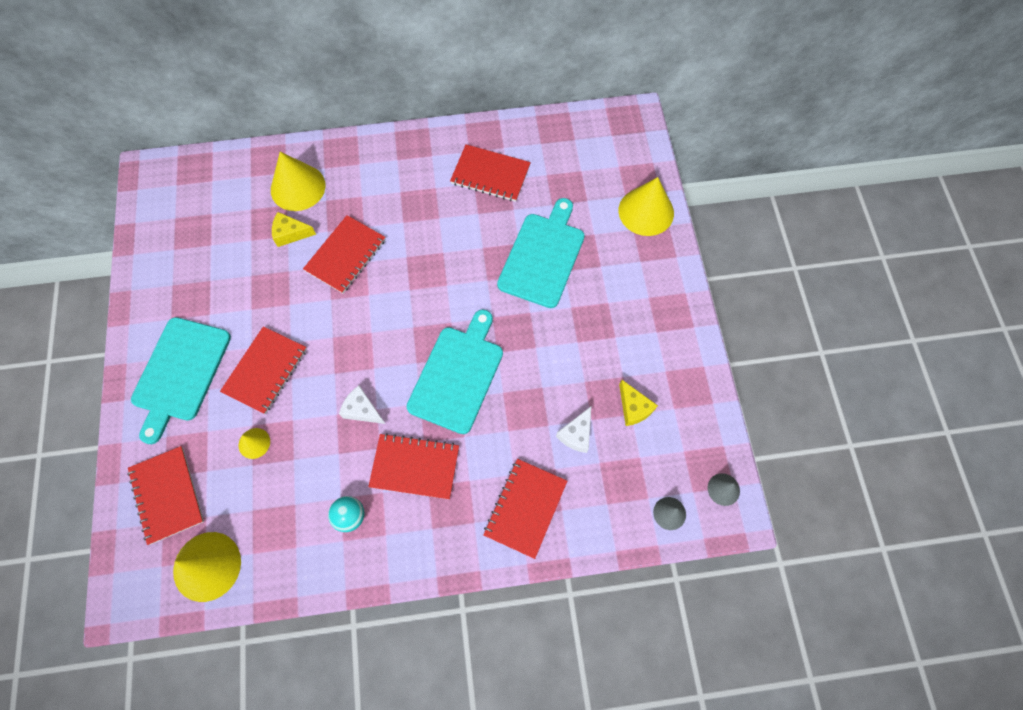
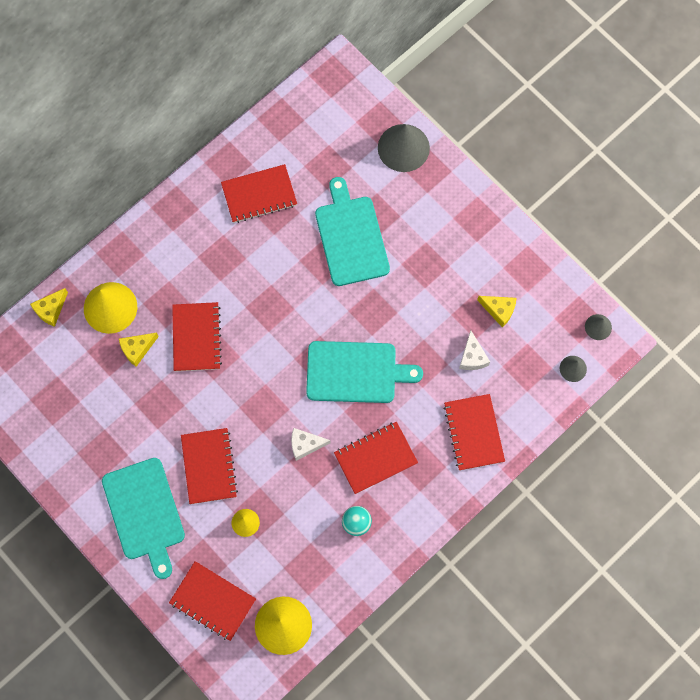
camera: 35 degrees left, 5 degrees up
turquoise cutting board [407,309,503,434] -> turquoise cutting board turned 105 degrees clockwise [306,341,423,403]
yellow cone [619,177,674,236] -> grey cone [378,124,430,172]
none -> yellow cheese [30,288,68,327]

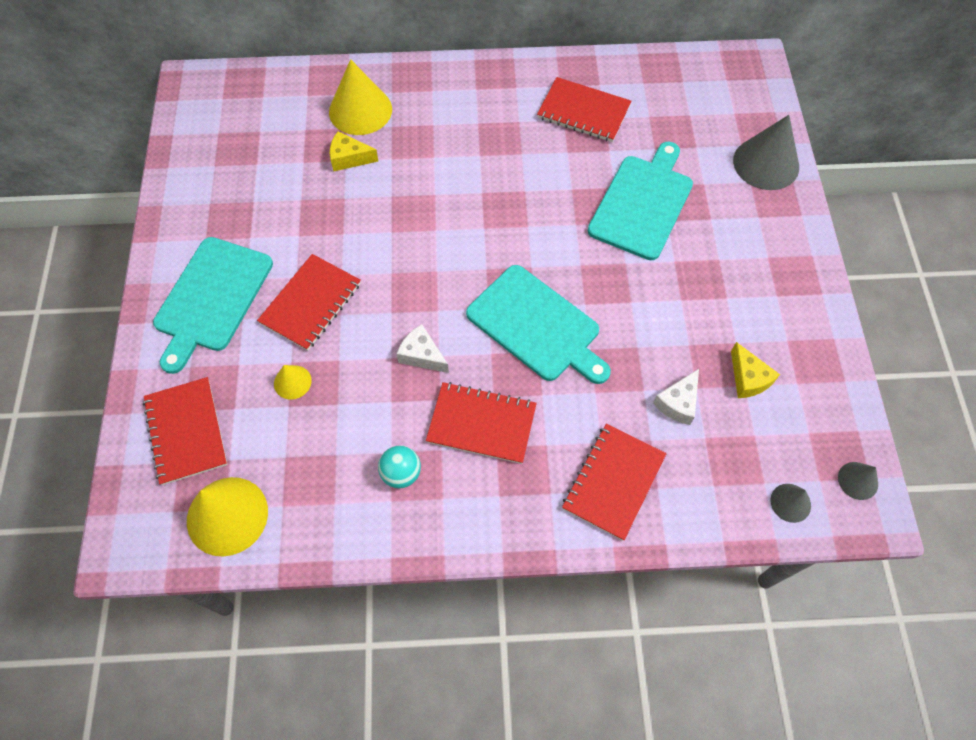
camera: 40 degrees right, 10 degrees down
yellow cheese [30,288,68,327] -> none
red notebook [172,302,222,372] -> none

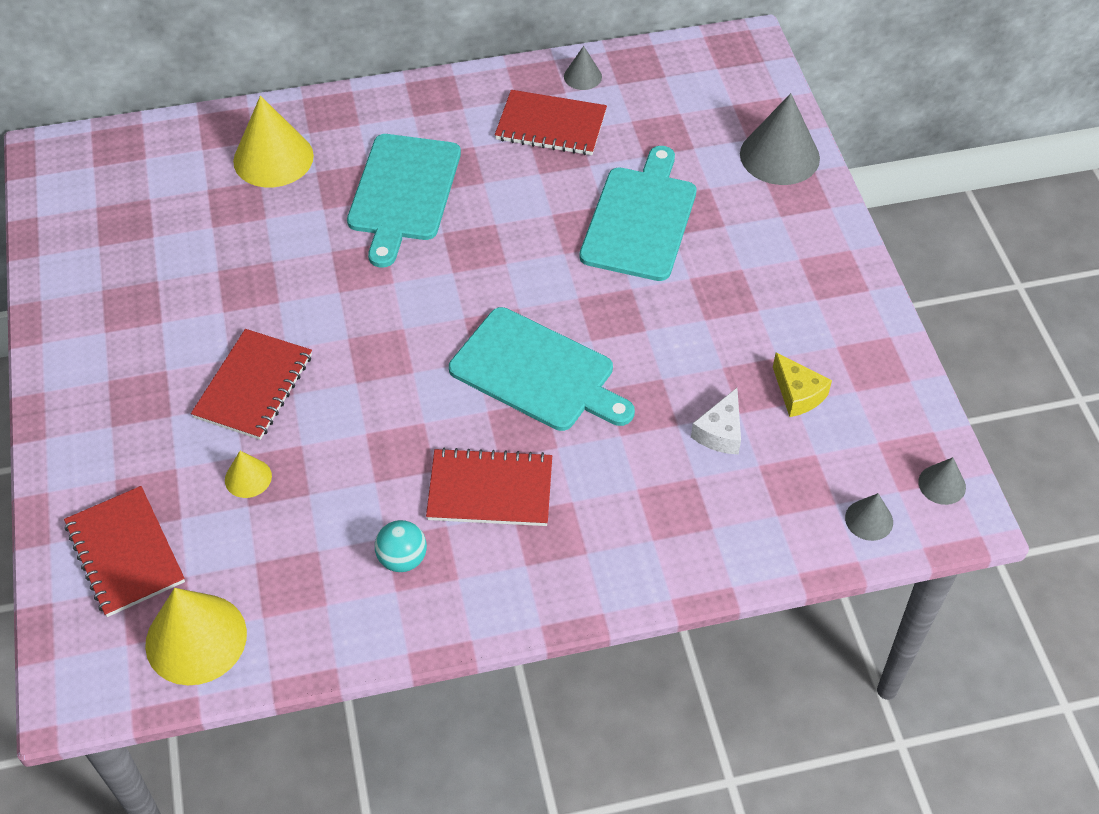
camera: 10 degrees left, 10 degrees down
turquoise cutting board [153,237,273,374] -> turquoise cutting board moved to [347,134,461,267]
yellow cheese [330,131,378,171] -> none
white cheese [397,324,449,373] -> none
red notebook [562,423,666,541] -> none
none -> grey cone [564,46,602,90]

